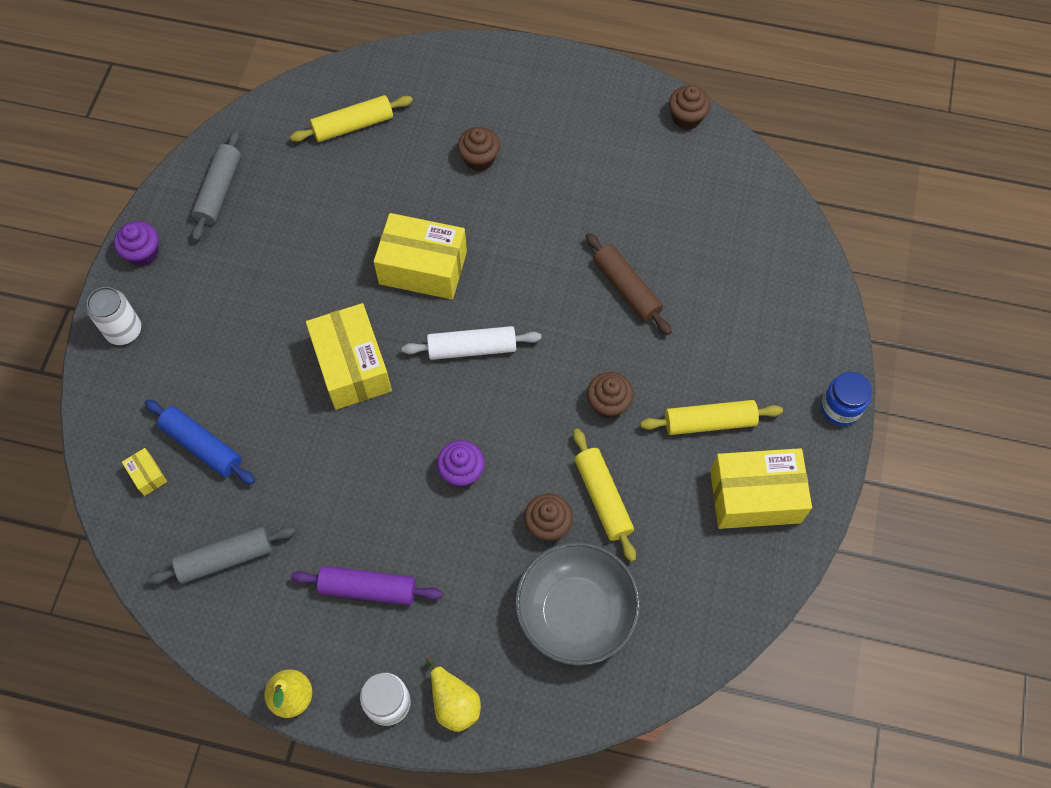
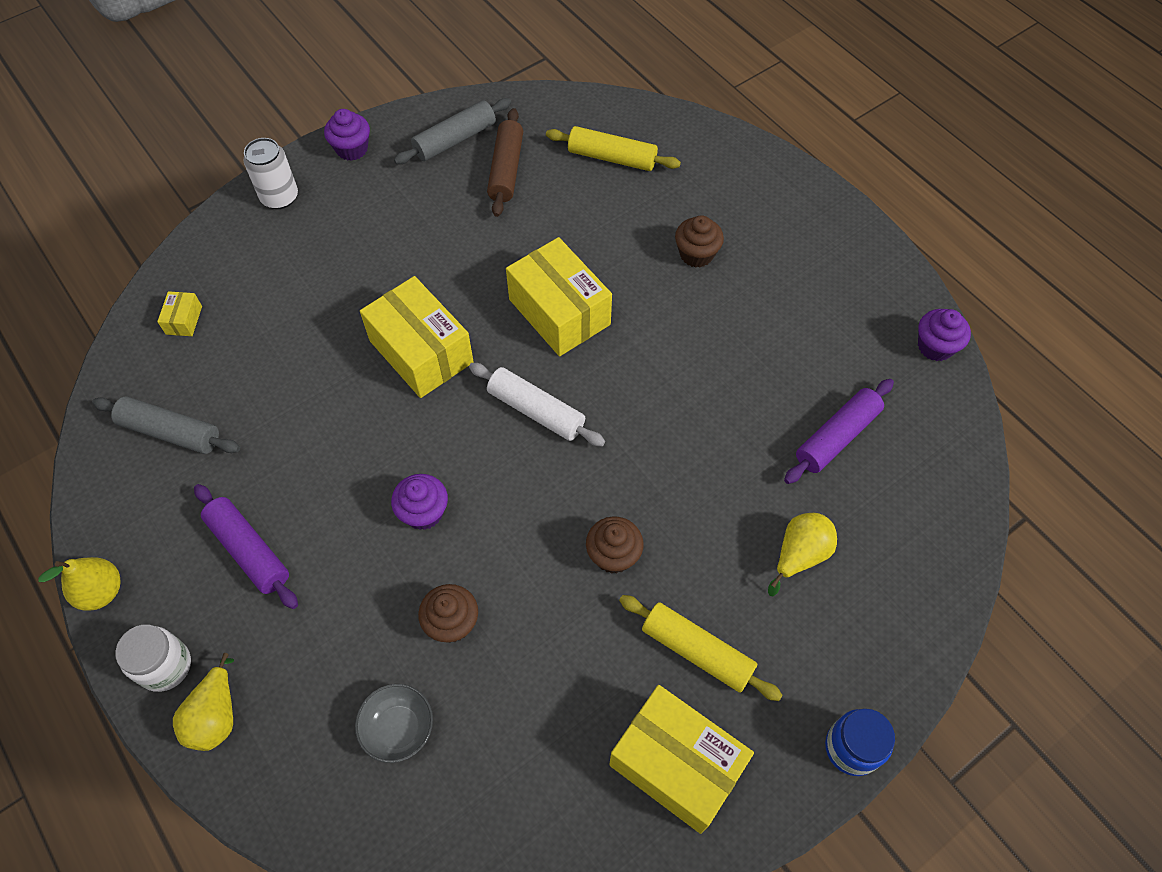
camera: 40 degrees right, 5 degrees down
blue rolling pin [145,399,255,485] -> none
yellow box [306,303,392,410] -> yellow box turned 60 degrees counterclockwise [360,276,474,398]
grey bowl [515,542,640,666] -> grey bowl [355,684,433,763], size x0.51
yellow rolling pin [573,429,636,562] -> none
brown rolling pin [586,233,672,335] -> brown rolling pin moved to [487,108,523,217]
brown cupcake [669,85,711,130] -> purple cupcake [918,309,971,361]
none -> yellow pear [768,513,837,596]
none -> purple rolling pin [784,379,894,484]

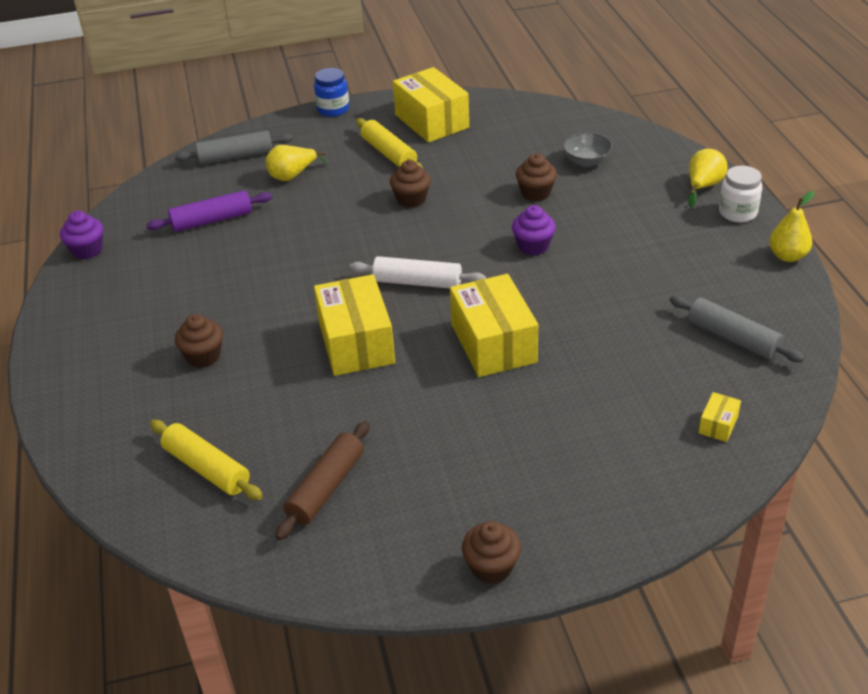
camera: 155 degrees left, 20 degrees down
purple rolling pin [194,484,298,609] -> none
white can [244,138,298,209] -> none
purple cupcake [324,109,370,161] -> brown cupcake [462,521,521,584]
grey rolling pin [394,98,511,164] -> grey rolling pin moved to [175,130,293,165]
white rolling pin [469,363,605,447] -> white rolling pin turned 45 degrees counterclockwise [350,256,486,288]

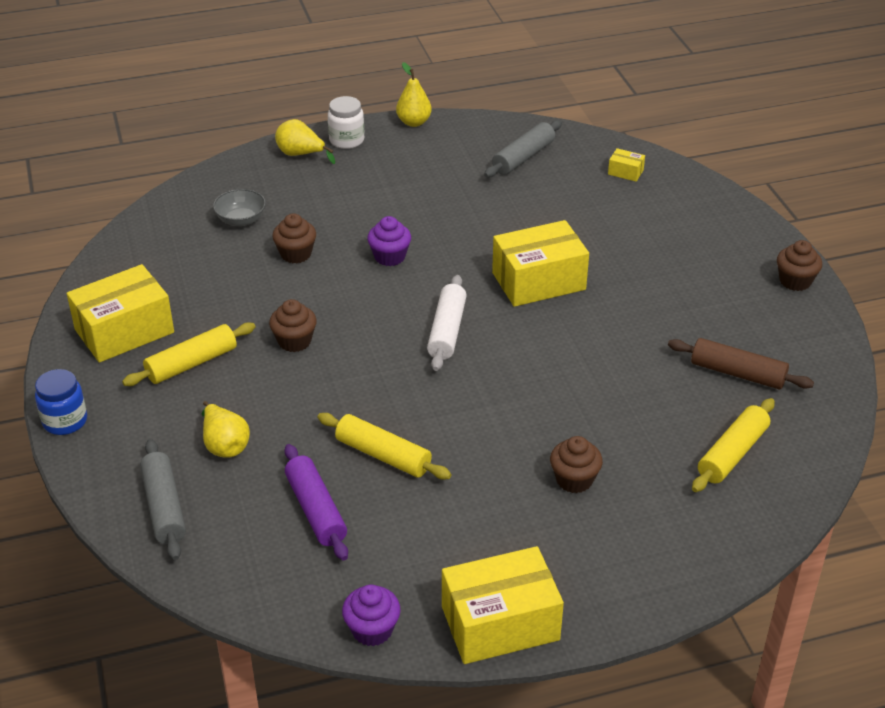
camera: 95 degrees left, 0 degrees up
yellow box [314,274,395,376] -> yellow box moved to [442,546,564,664]
none -> yellow rolling pin [317,413,451,480]

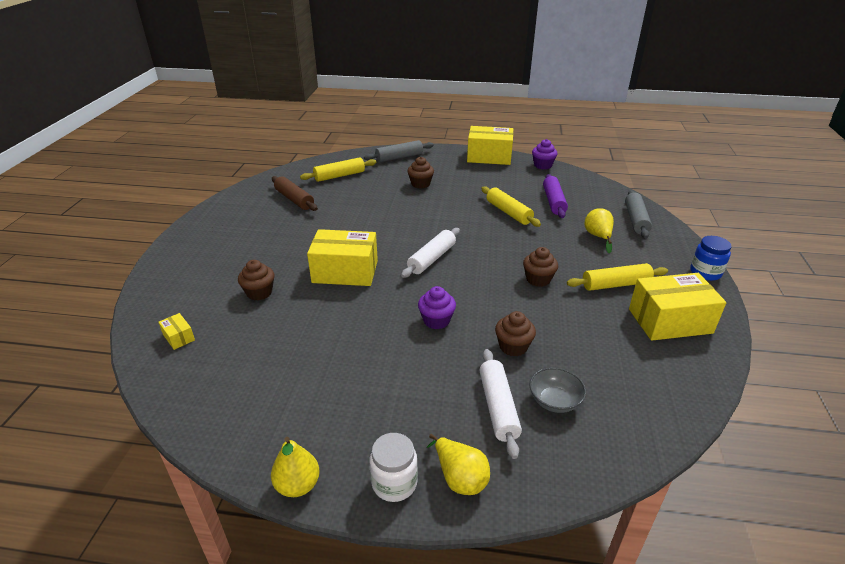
camera: 155 degrees left, 5 degrees down
grey rolling pin [484,120,562,177] -> grey rolling pin moved to [364,140,434,162]
brown cupcake [777,240,822,291] -> brown cupcake moved to [238,260,275,300]
none -> white rolling pin [479,349,522,459]

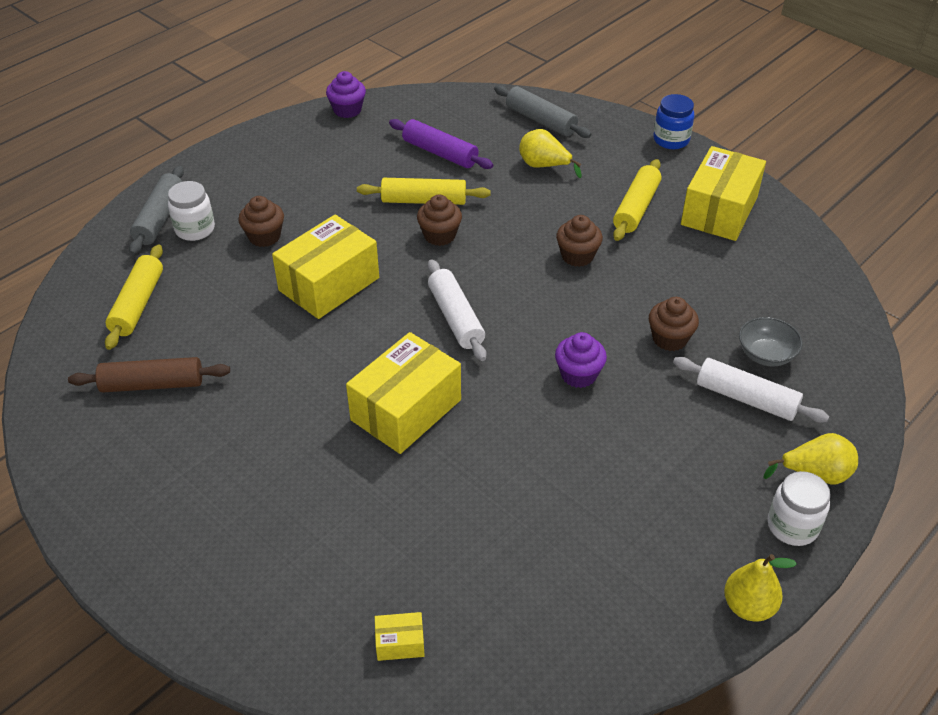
camera: 55 degrees left, 10 degrees up
brown cupcake [238,260,275,300] -> brown cupcake moved to [417,195,462,246]
yellow box [467,126,513,165] -> yellow box moved to [272,215,379,319]
none -> white jar [168,181,215,241]

